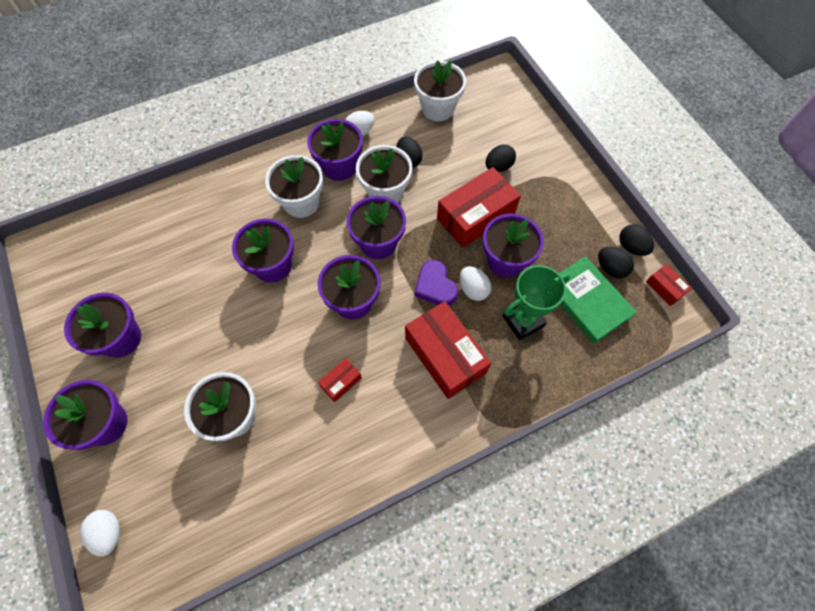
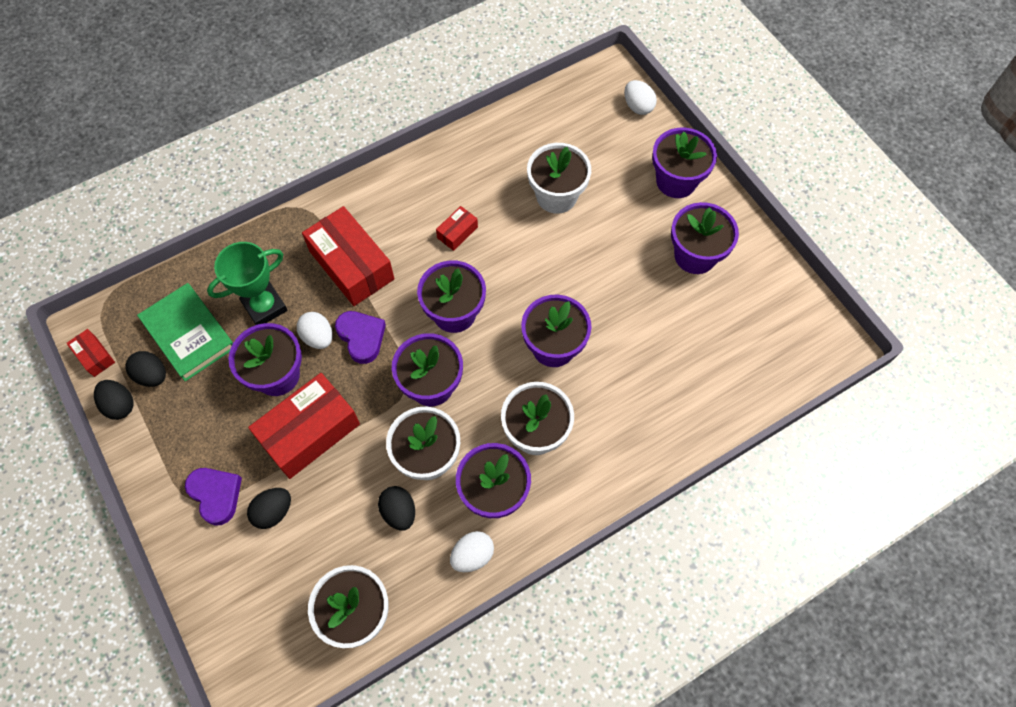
camera: 175 degrees right, 0 degrees up
none -> purple heart [185,468,242,526]

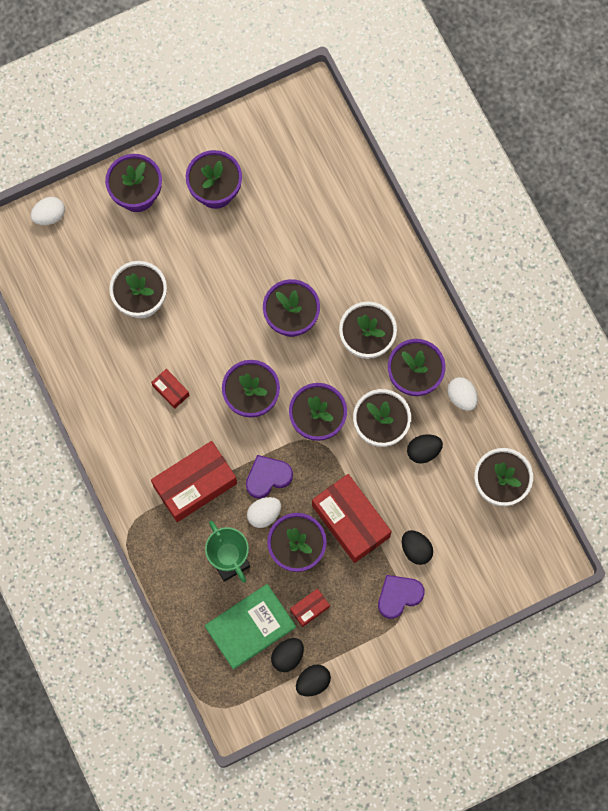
camera: 85 degrees left, 10 degrees up
red box [66,329,115,377] -> red box moved to [290,588,330,627]

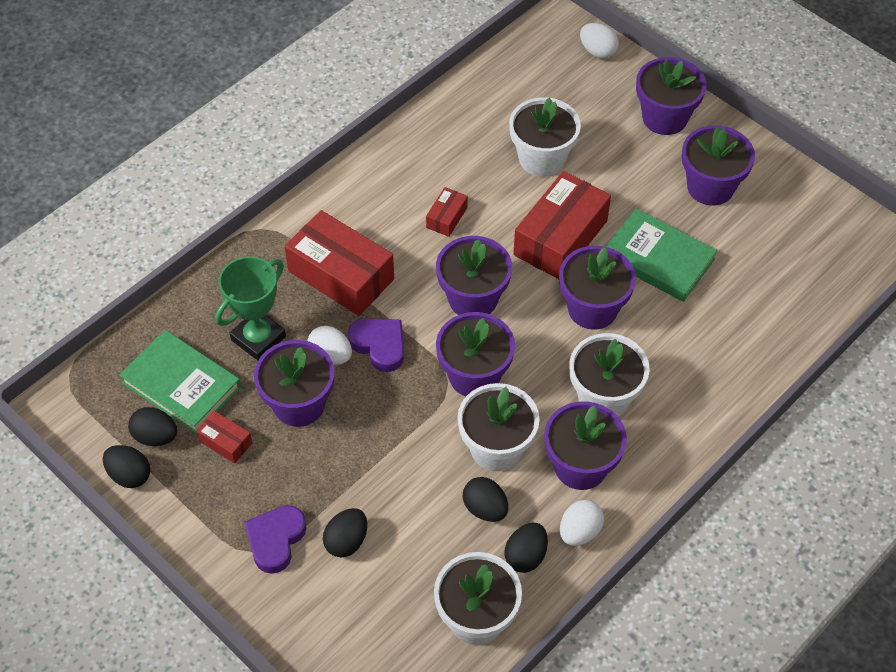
camera: 70 degrees right, 20 degrees down
red box [312,474,392,563] -> red box moved to [513,171,611,279]
purple heart [378,575,425,619] -> purple heart turned 105 degrees counterclockwise [244,505,307,574]
none -> black egg [505,523,548,573]
none -> green book [606,208,717,302]

